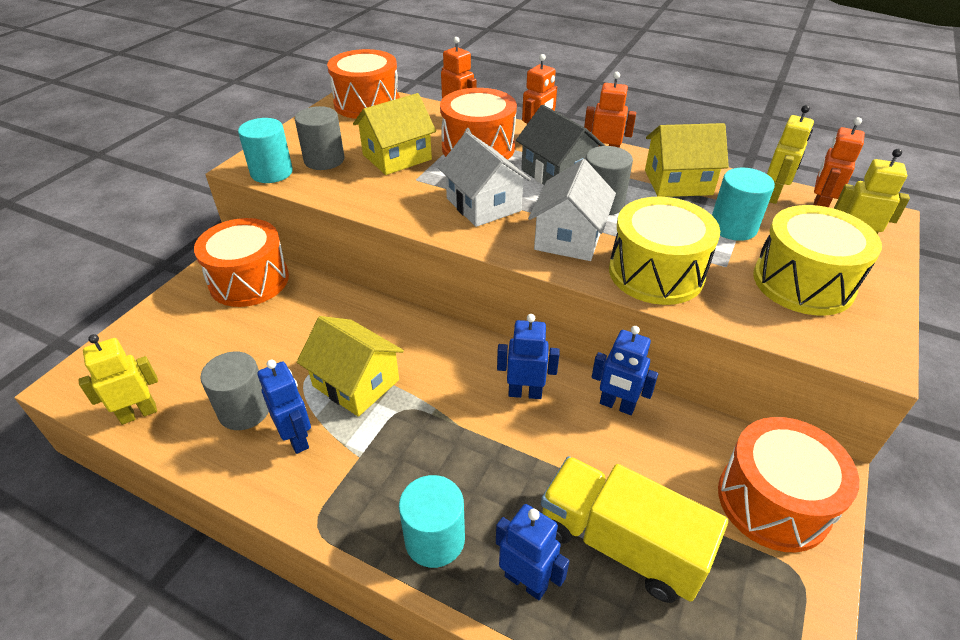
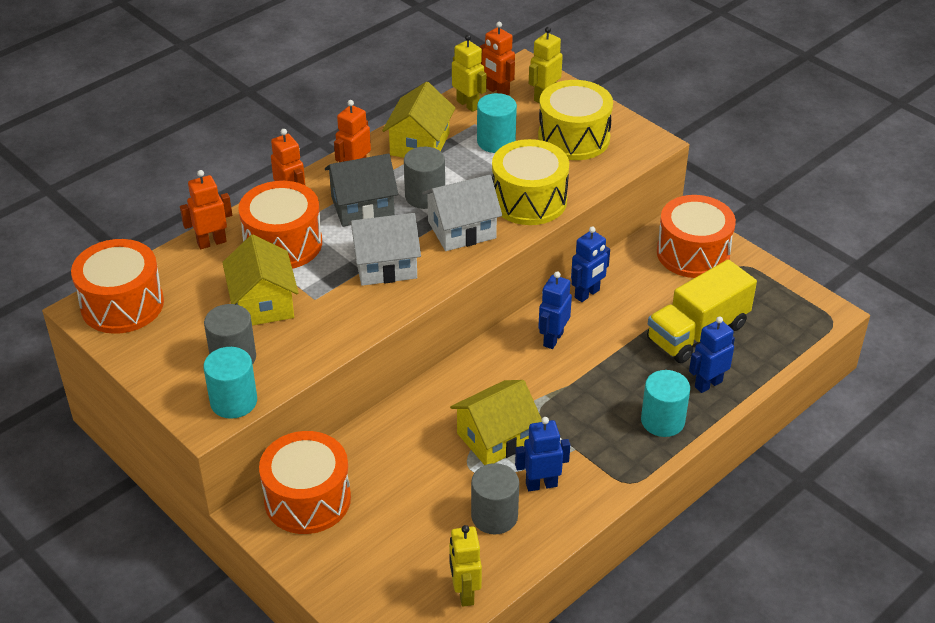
camera: 70 degrees left, 0 degrees up
white house [528,159,616,261] -> white house turned 60 degrees counterclockwise [422,175,502,251]

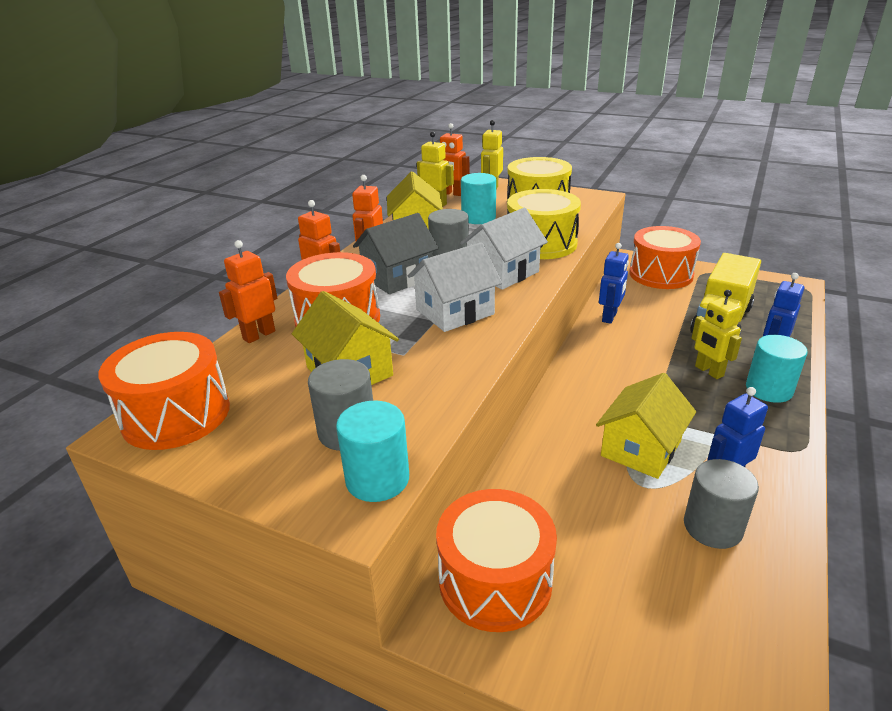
camera: 20 degrees left, 10 degrees down
yellow robot [449,525,482,607] -> yellow robot moved to [691,290,742,379]
blue robot [538,271,572,349] -> none

